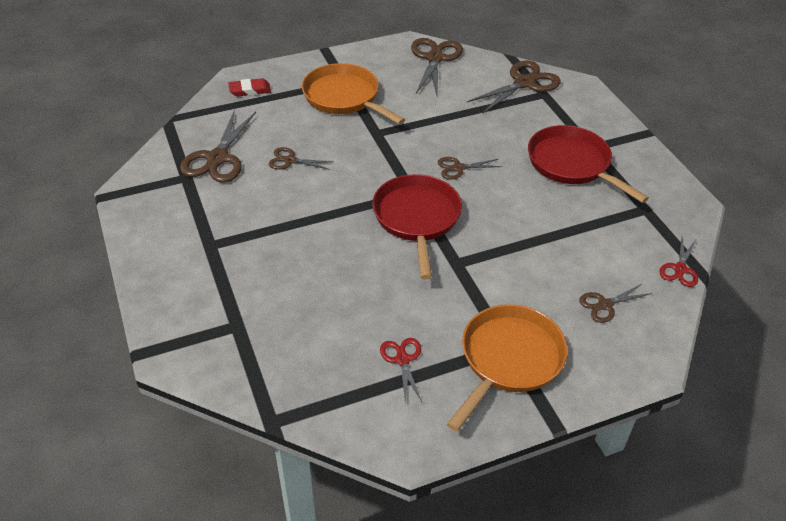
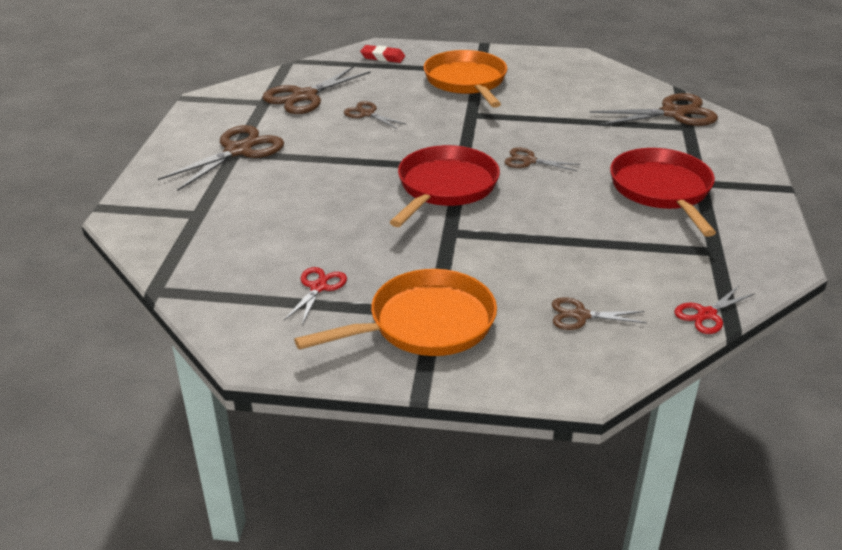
camera: 30 degrees right, 10 degrees down
brown scissors [411,38,463,96] -> brown scissors moved to [158,125,284,191]

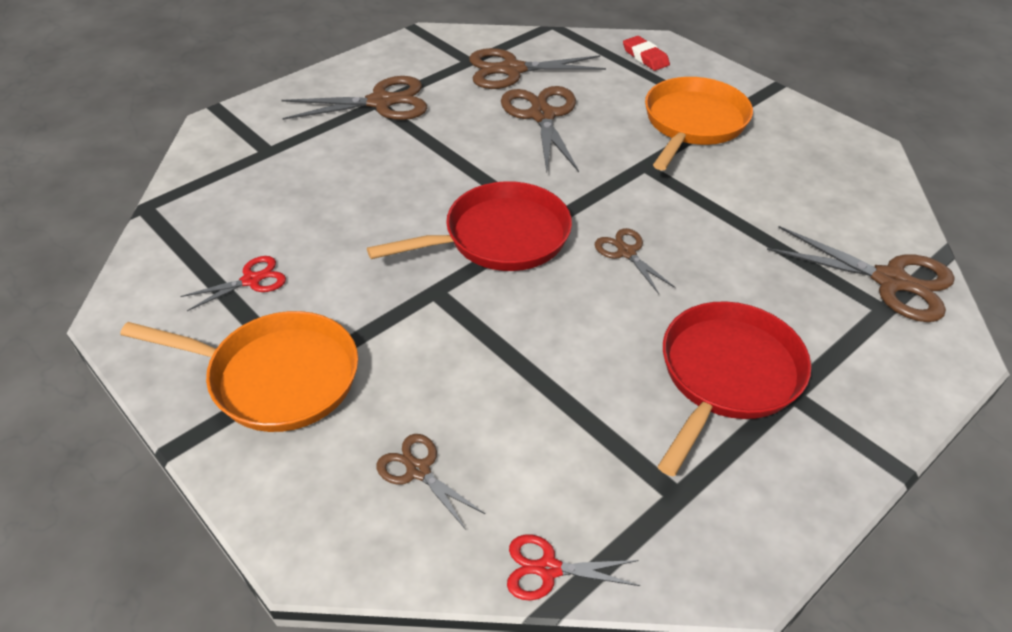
camera: 40 degrees right, 10 degrees up
brown scissors [344,101,407,129] -> brown scissors [501,86,579,172], size x1.81

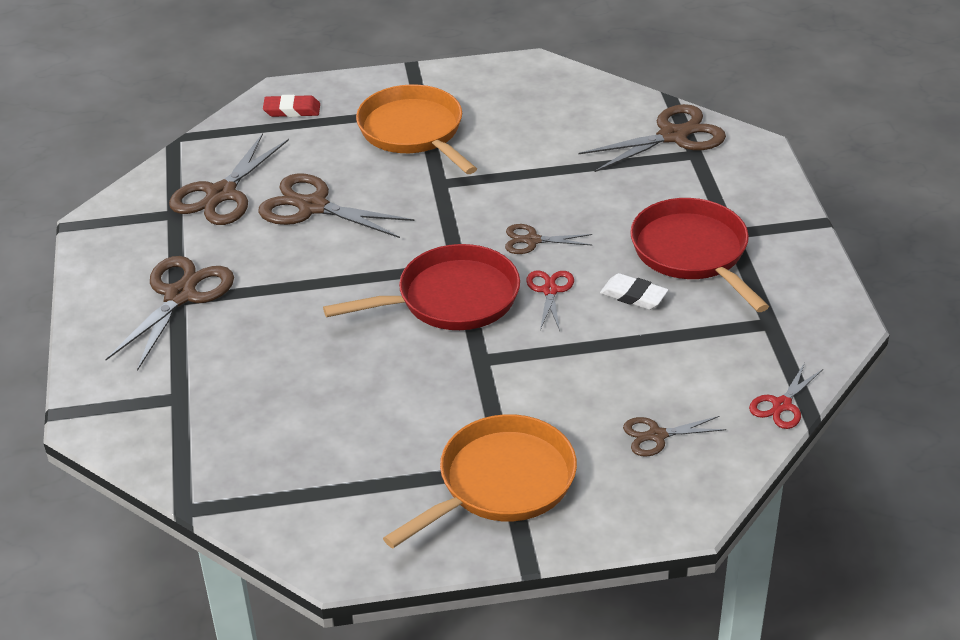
camera: 55 degrees left, 5 degrees down
red scissors [180,256,286,311] -> red scissors moved to [526,271,574,331]
red pan [367,181,572,271] -> red pan turned 60 degrees clockwise [323,244,520,330]
none -> white eraser [600,273,668,310]

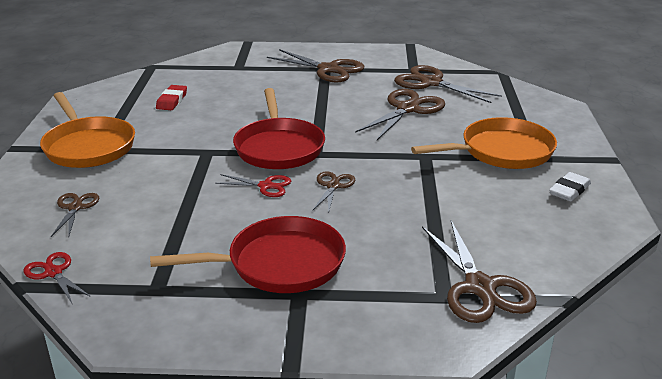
camera: 100 degrees right, 10 degrees down
red eraser [263,95,320,117] -> red eraser moved to [156,85,187,110]
white eraser [600,273,668,310] -> white eraser moved to [549,172,591,201]

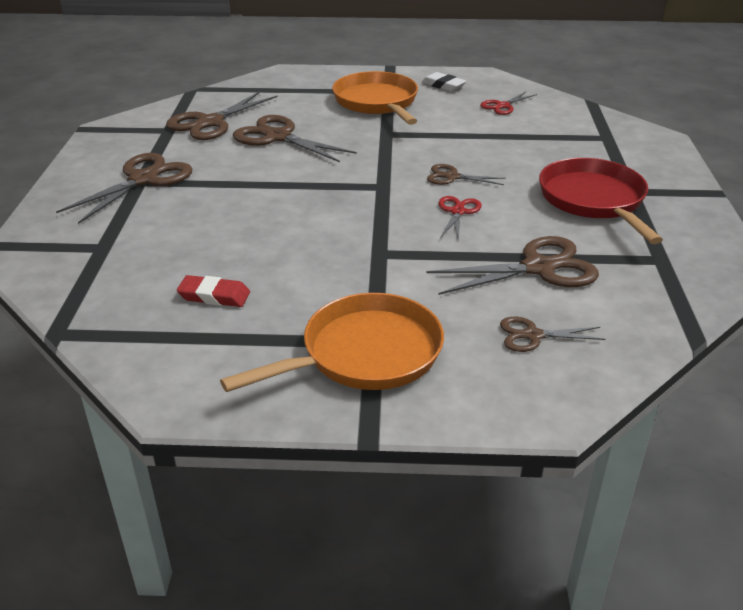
camera: 90 degrees left, 5 degrees up
red scissors [23,252,91,303] -> red scissors moved to [480,92,537,115]
red pan [233,88,325,169] -> none
brown scissors [422,221,537,323] -> brown scissors moved to [426,236,599,295]

